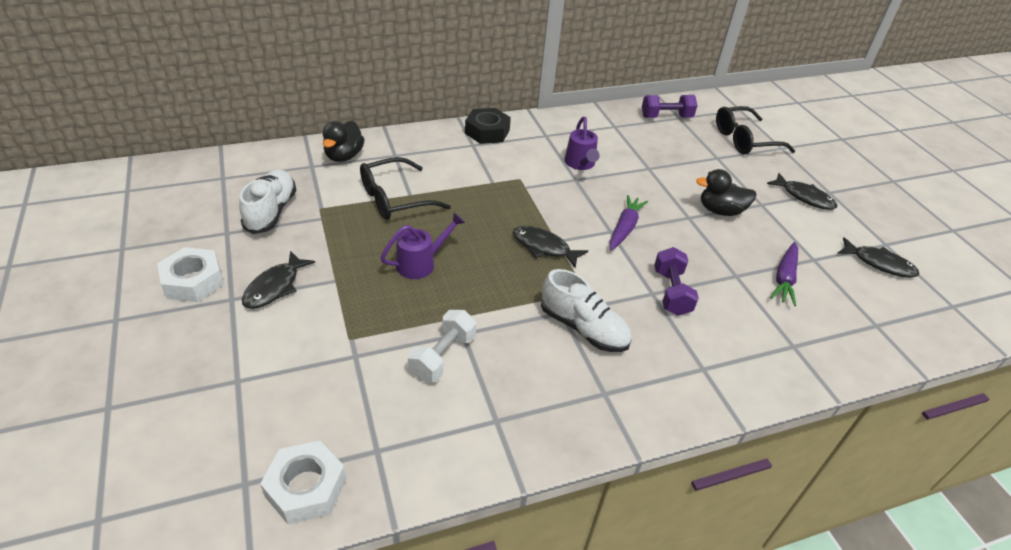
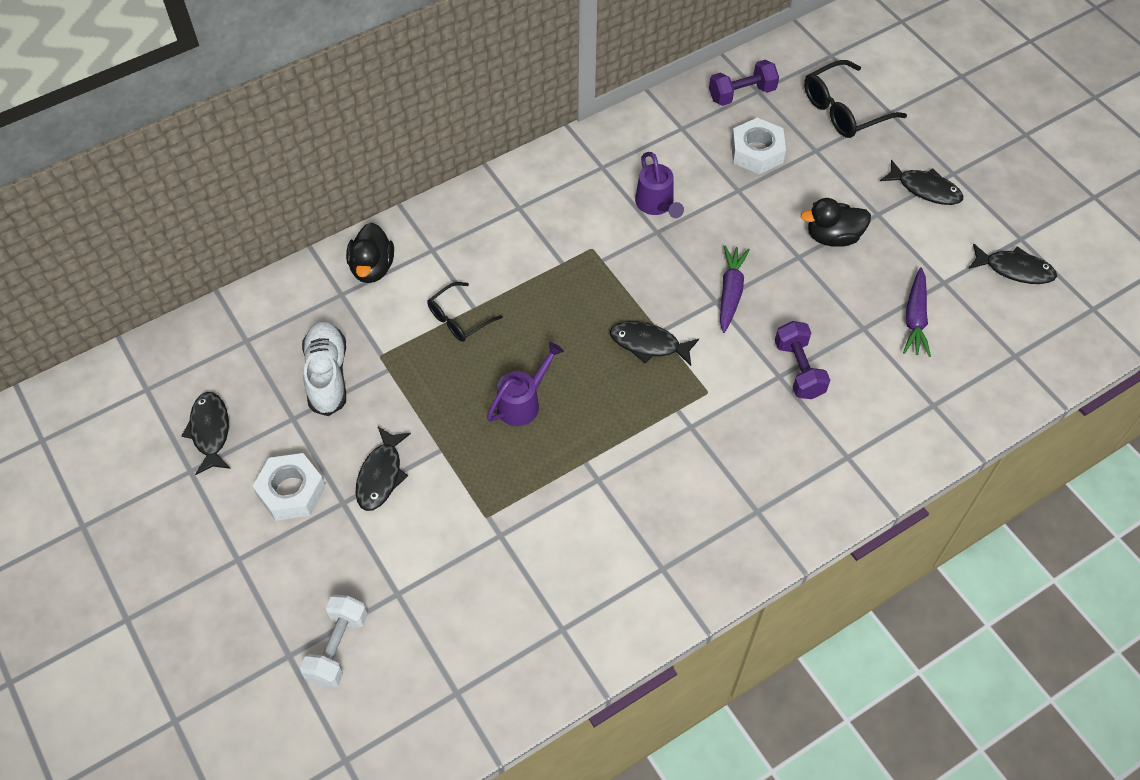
camera: 10 degrees left, 15 degrees up
white nut [260,441,346,525] -> white nut moved to [731,118,786,174]
black glasses [360,157,451,220] -> black glasses [427,282,503,342], size x0.63
white dumbbell [408,310,476,382] -> white dumbbell moved to [300,595,368,688]
black nut [465,108,511,144] -> none
white shoe [541,269,632,352] -> none
none -> black fish [182,392,231,475]

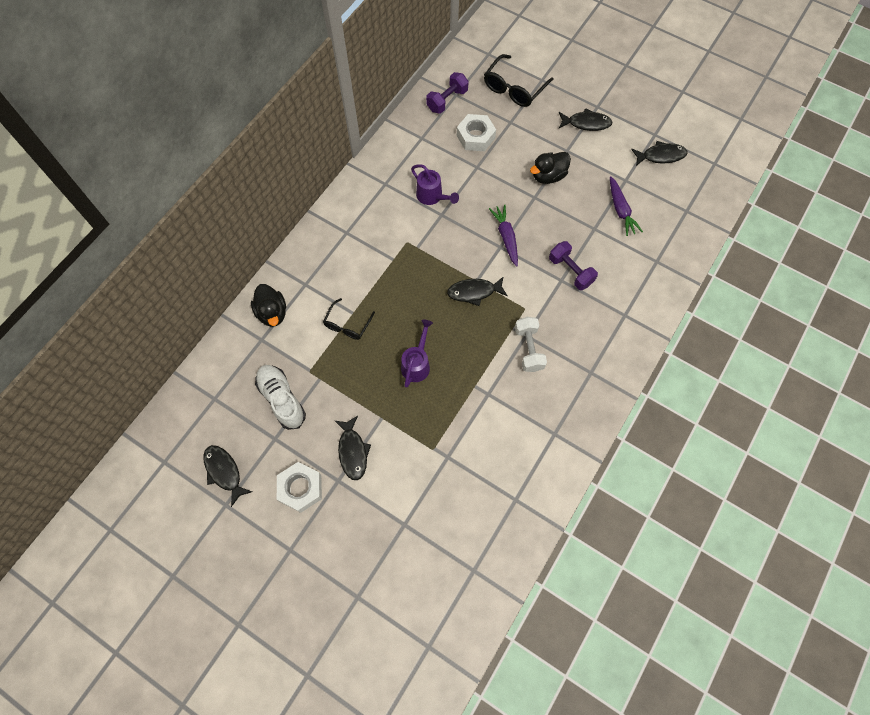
camera: 25 degrees left, 10 degrees up
white dumbbell [300,595,368,688] -> white dumbbell moved to [515,317,547,372]

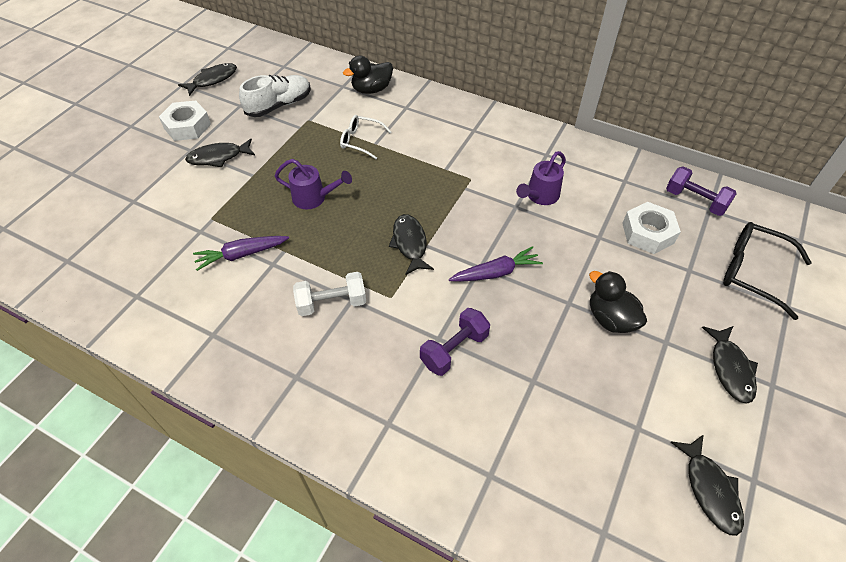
camera: 85 degrees right, 15 degrees down
black glasses [323,298,375,340] -> white glasses [340,115,391,159]
purple carrot [610,176,643,236] -> purple carrot moved to [193,236,289,271]

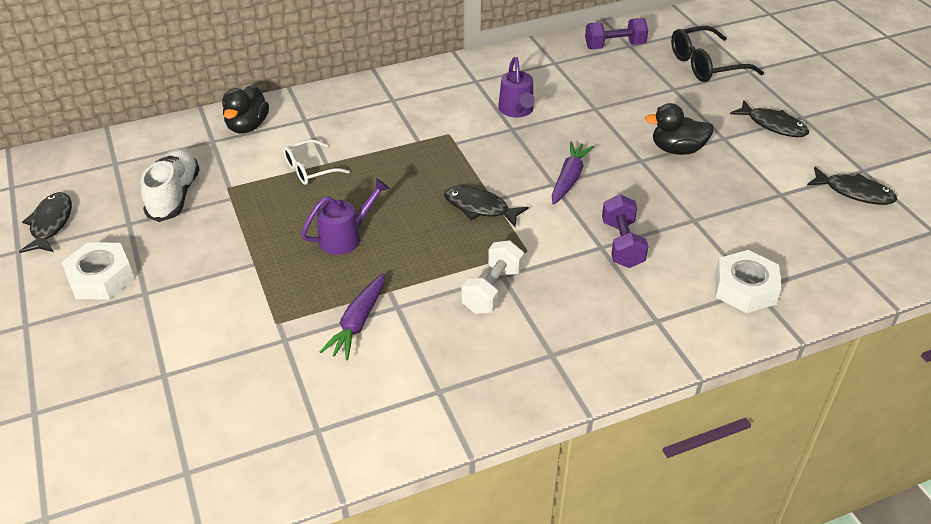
camera: 50 degrees left, 10 degrees down
black fish [185,139,255,167] -> none
white nut [622,202,681,254] -> white nut moved to [715,250,781,313]

